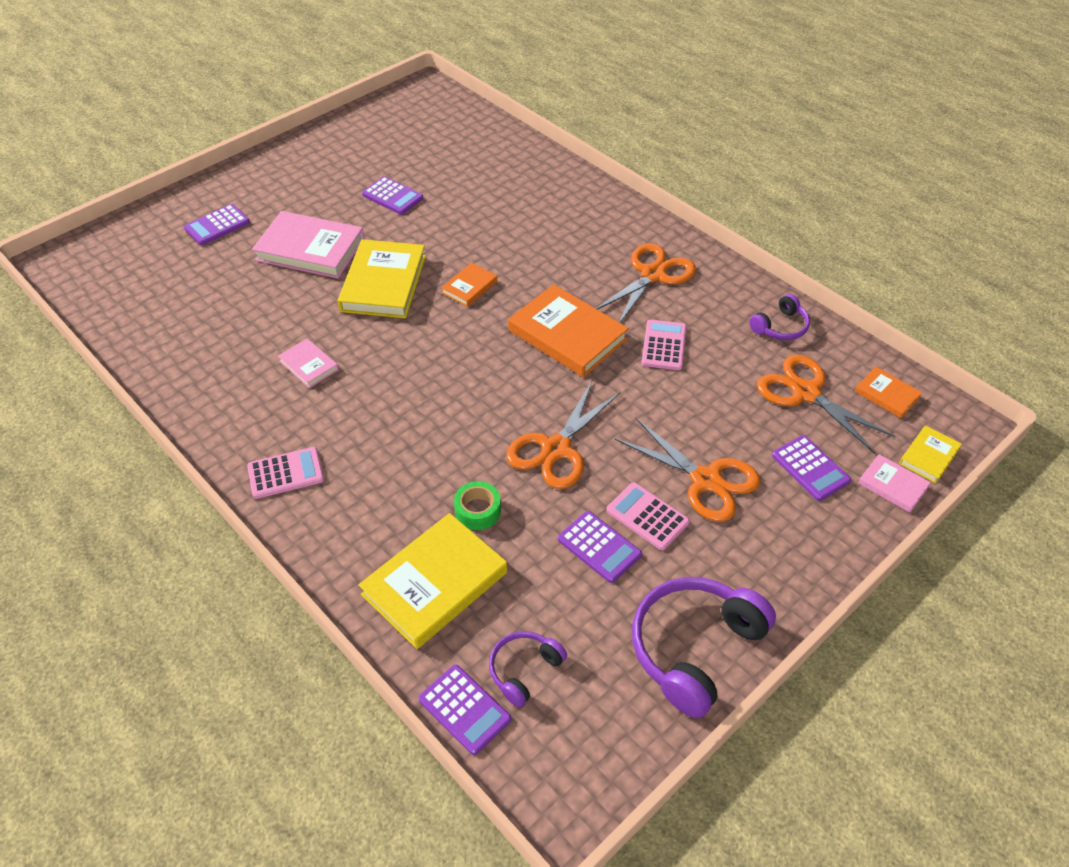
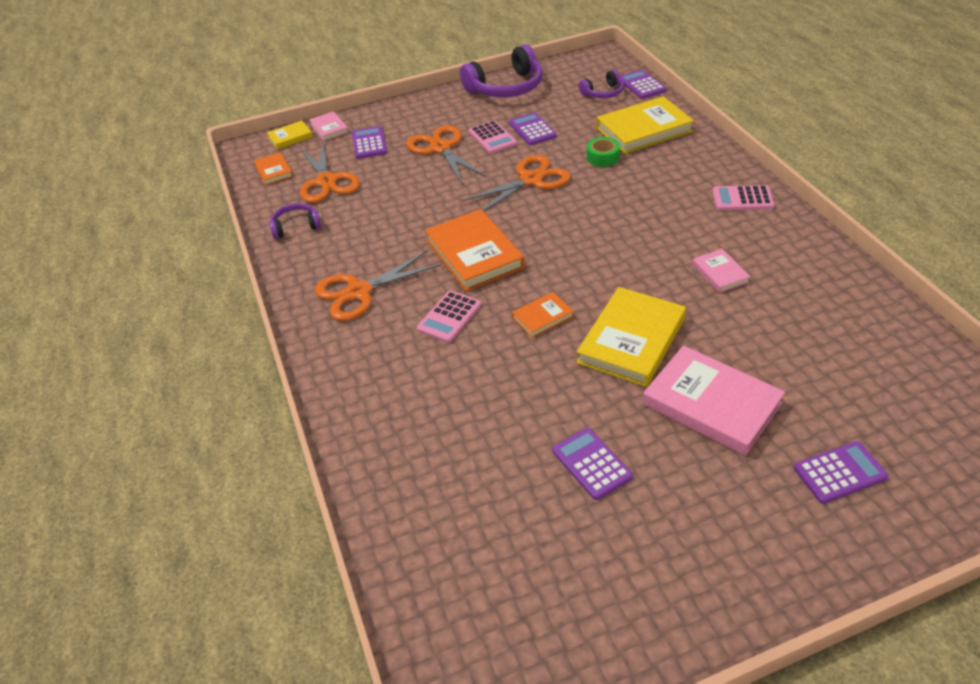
camera: 155 degrees left, 5 degrees down
pink calculator [642,319,686,370] -> pink calculator moved to [417,290,481,343]

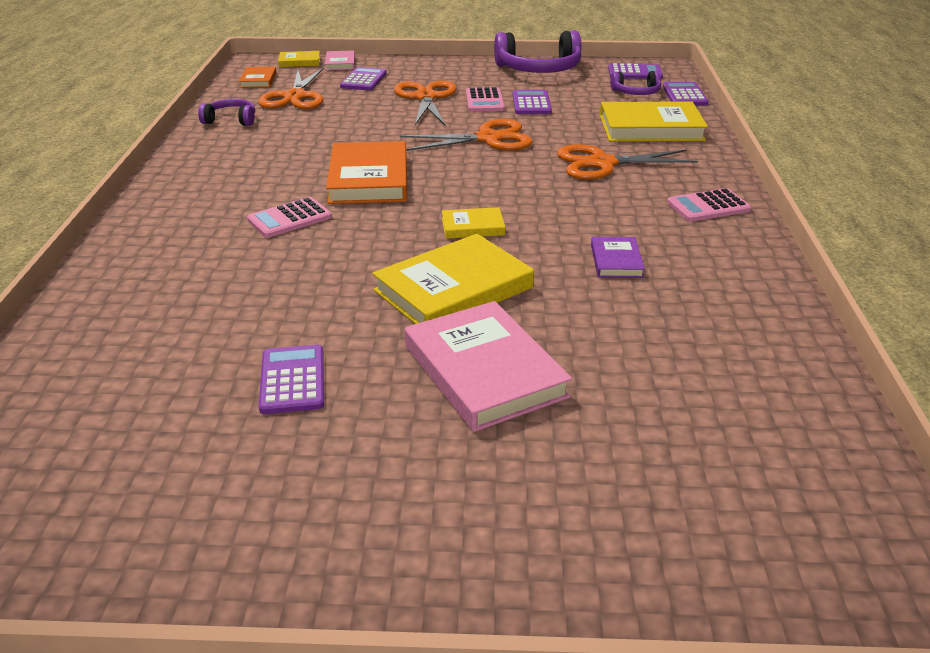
camera: 20 degrees right, 10 degrees down
orange scissors [315,250,441,321] -> orange scissors moved to [557,144,698,180]
orange book [512,292,574,338] -> none
green tape [587,137,620,167] -> none
pink book [692,249,751,293] -> purple book [591,237,645,278]
pink calculator [712,185,775,210] -> pink calculator turned 45 degrees counterclockwise [667,188,751,222]
purple calculator [794,441,888,504] -> purple calculator moved to [608,63,663,79]
none -> yellow book [442,207,505,239]

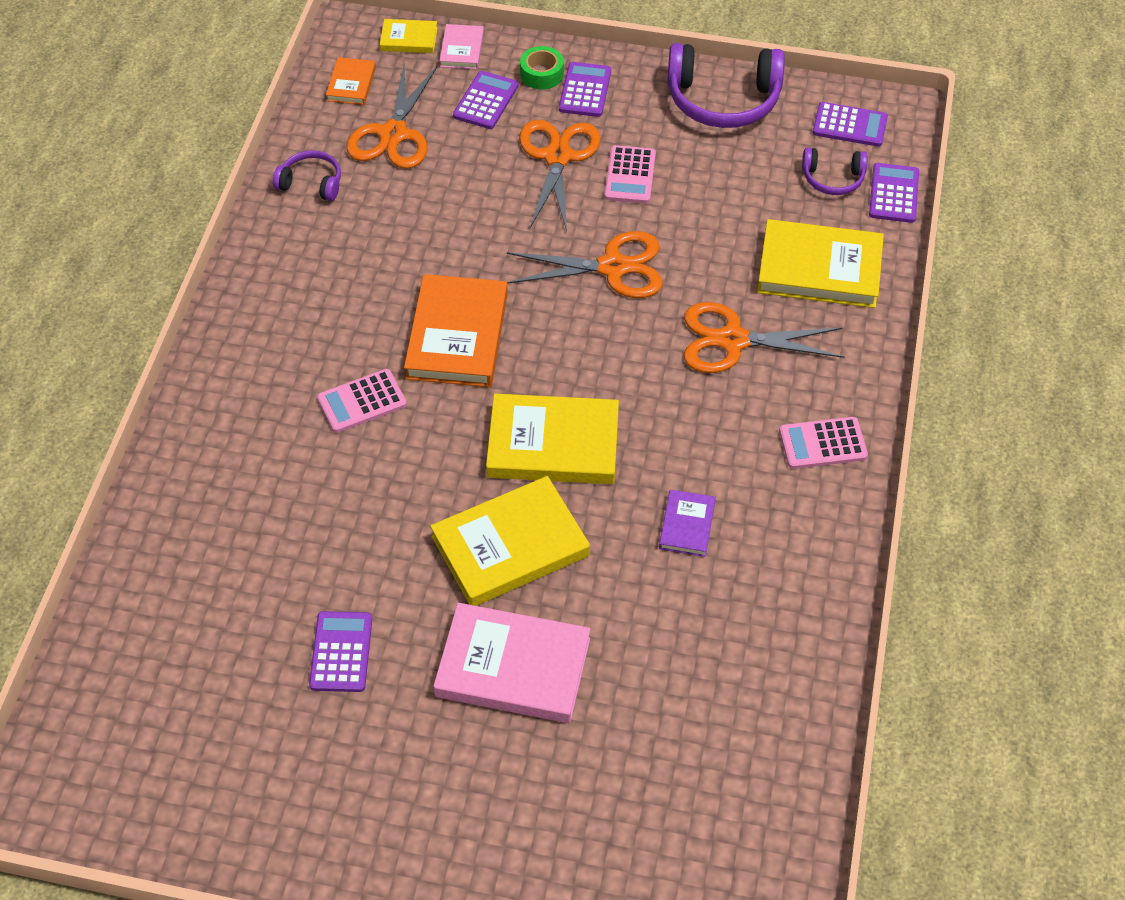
camera: 10 degrees right, 20 degrees up
pink book [405,301,572,432] -> pink book turned 60 degrees counterclockwise [434,603,591,723]
yellow book [442,207,505,239] -> yellow book [486,394,619,484], size x1.98
purple calculator [513,90,552,114] -> purple calculator moved to [559,62,611,117]
none -> green tape [520,46,564,90]

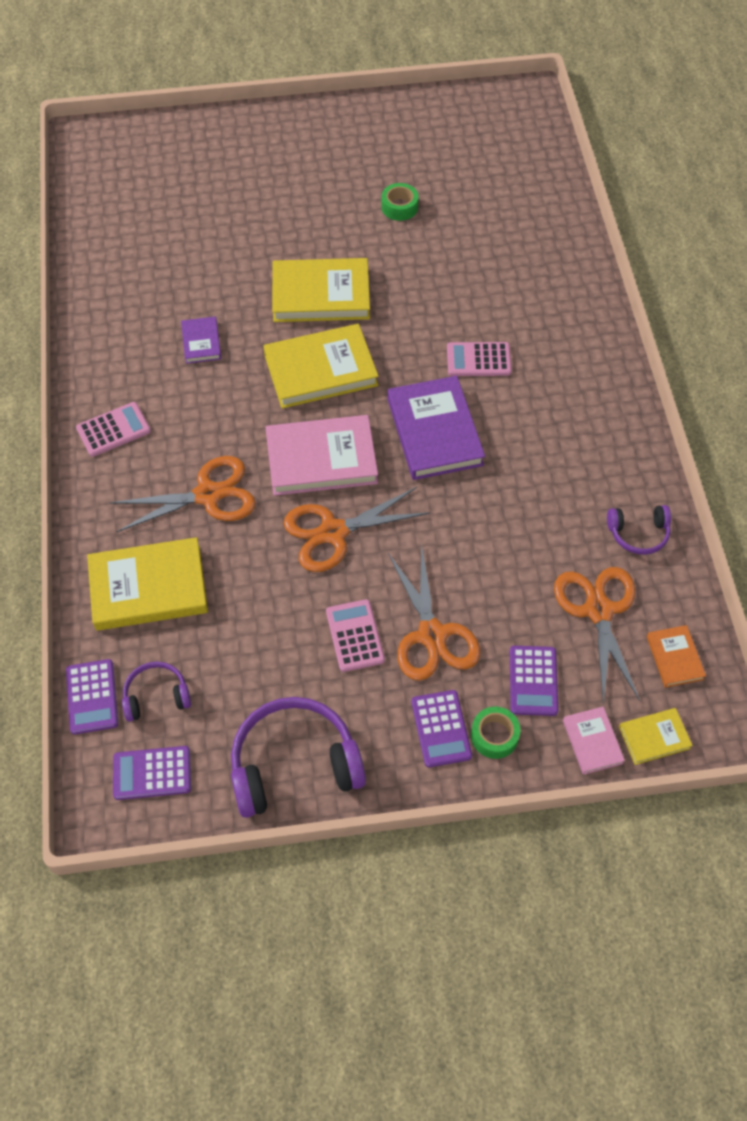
camera: 160 degrees right, 5 degrees up
purple calculator [309,611,372,692] -> green tape [381,183,419,221]
pink calculator [317,369,407,433] -> pink calculator turned 135 degrees counterclockwise [447,342,512,376]
orange book [404,274,508,387] -> purple book [387,376,485,480]
yellow book [430,476,590,606] -> yellow book turned 45 degrees clockwise [272,258,370,322]
pink book [434,603,591,723] -> pink book moved to [266,415,378,496]

